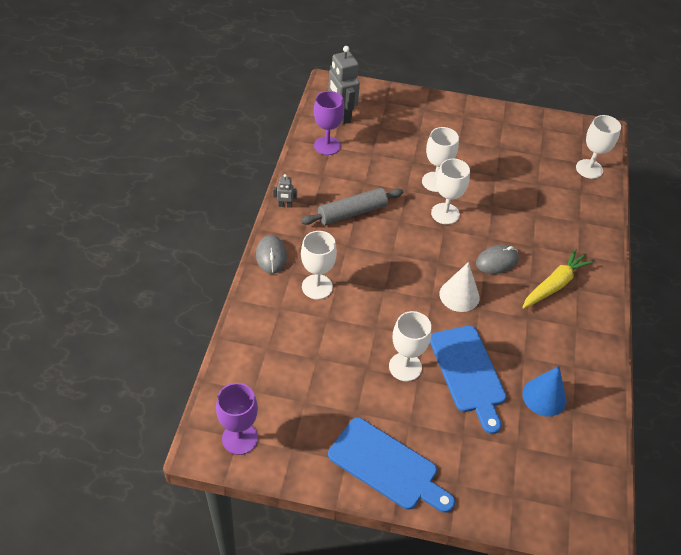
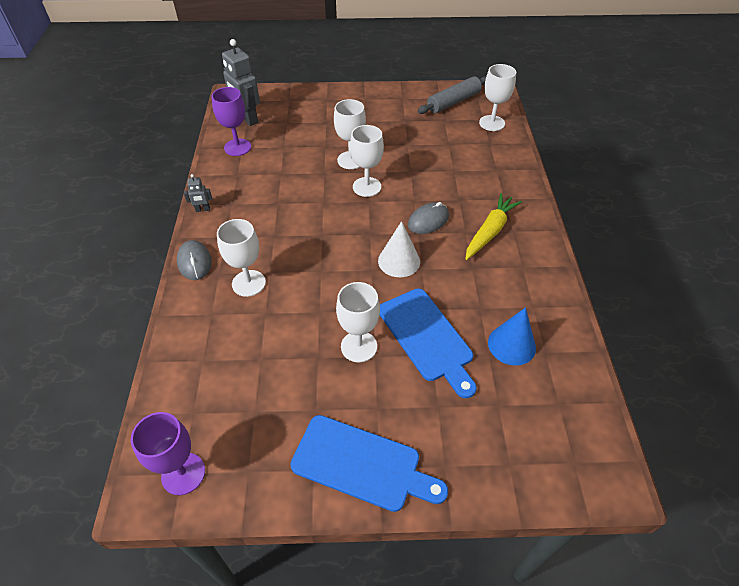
camera: 10 degrees left, 0 degrees up
grey rolling pin [301,188,403,225] -> grey rolling pin moved to [418,76,486,114]

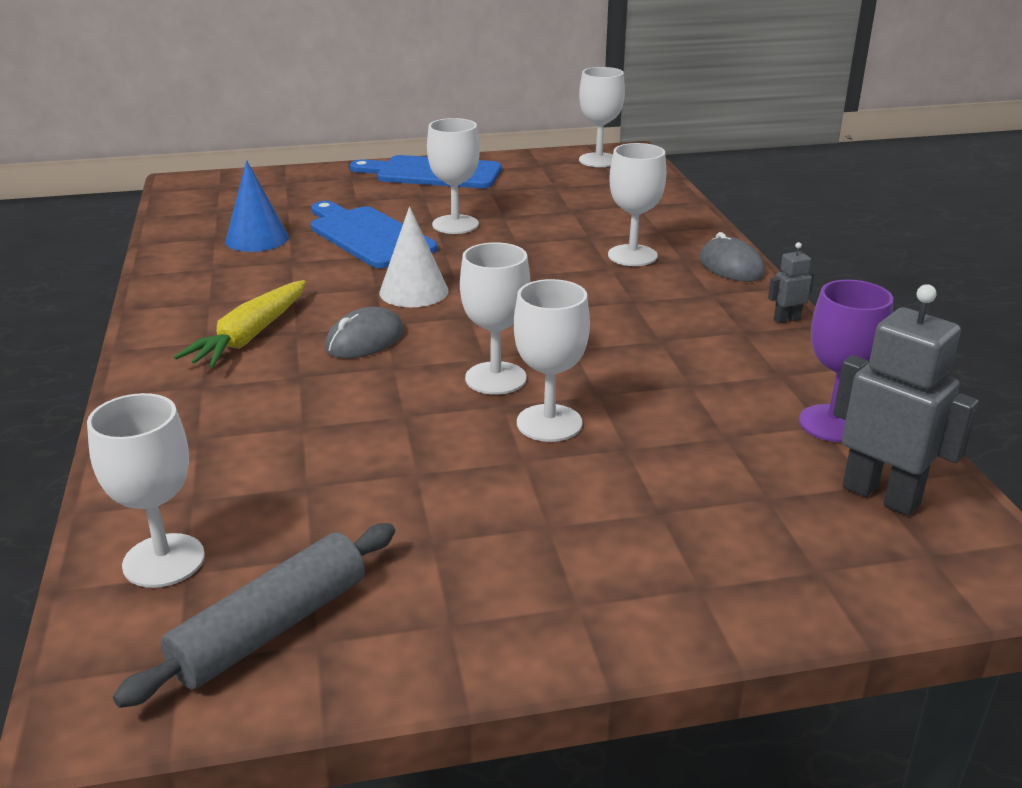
camera: 170 degrees right, 20 degrees down
purple goblet [131,412,205,495] -> white goblet [579,67,625,167]

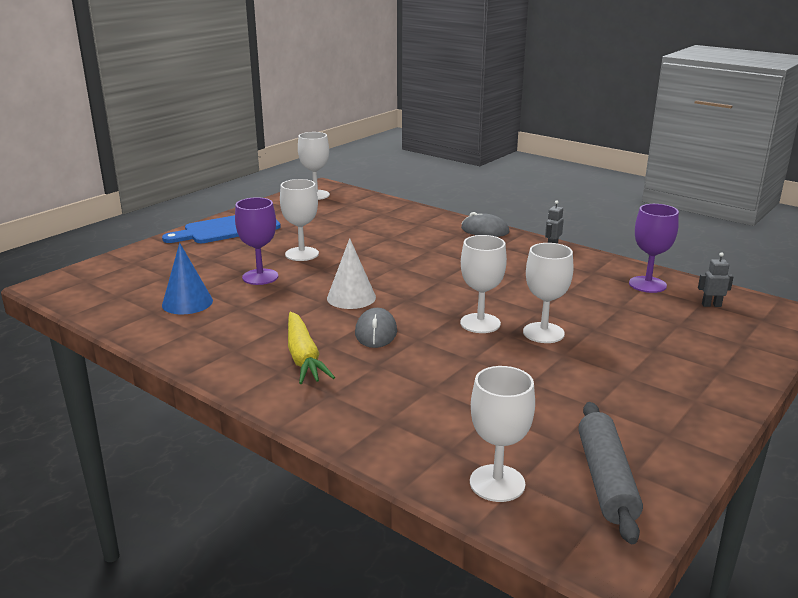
camera: 40 degrees left, 5 degrees down
blue cutting board [311,201,437,268] -> purple goblet [235,197,278,285]
white goblet [608,143,666,266] -> none
grey robot [833,284,979,516] -> grey robot [698,252,734,307], size x0.47

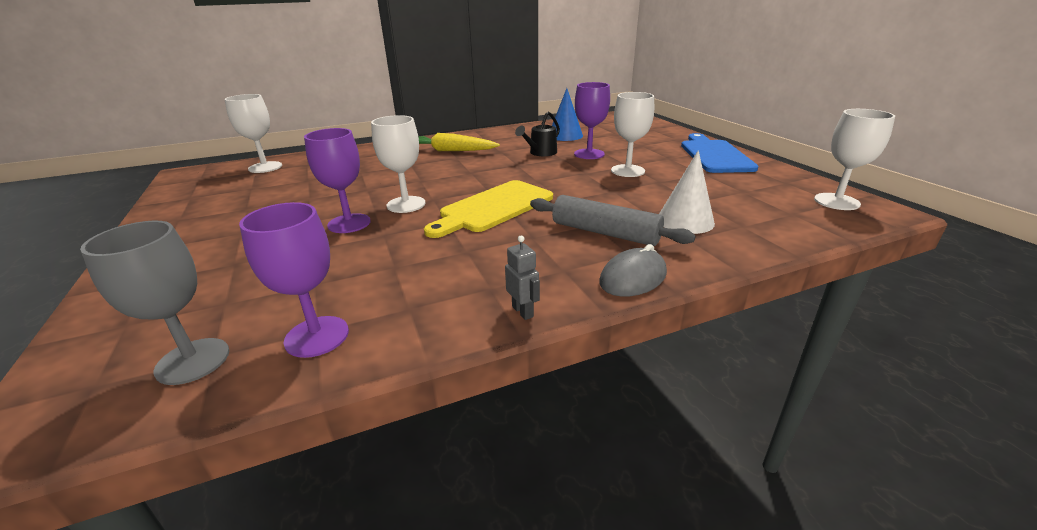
camera: 120 degrees right, 5 degrees up
white cone [327,238,376,309] -> white cone moved to [659,150,715,234]
grey mouse [355,308,397,348] -> none
white goblet [523,243,573,343] -> purple goblet [304,128,371,233]
grey rolling pin [578,402,643,544] -> grey rolling pin moved to [530,195,696,246]
grey robot [698,252,734,307] -> grey goblet [80,221,229,385]
none -> yellow cutting board [424,180,553,238]
none -> black watering can [515,112,560,156]

